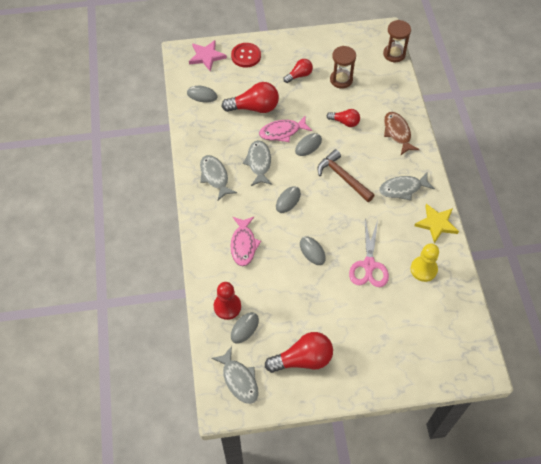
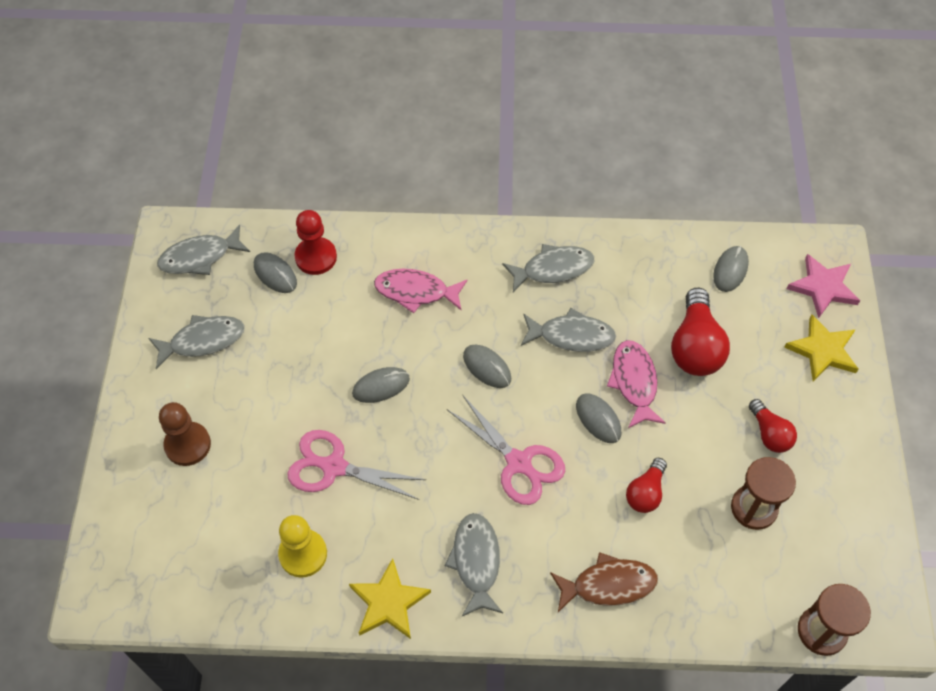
camera: 100 degrees right, 0 degrees up
red button [231,43,261,68] -> yellow star [784,314,858,381]
red light bulb [265,332,333,373] -> grey fish [148,315,245,369]
brown hammer [317,149,375,202] -> pink scissors [448,396,565,505]
none -> brown pawn [159,402,211,466]

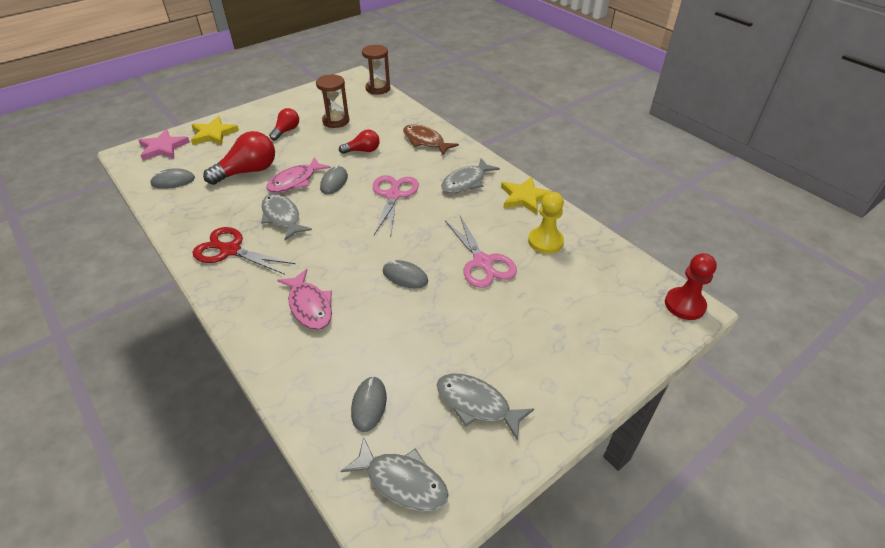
camera: 130 degrees left, 15 degrees down
brown pawn [159,402,211,466] -> none
red pawn [294,210,337,275] -> red pawn moved to [665,253,717,320]
grey mouse [463,345,511,388] -> none
grey fish [502,244,594,292] -> red scissors [193,227,295,275]

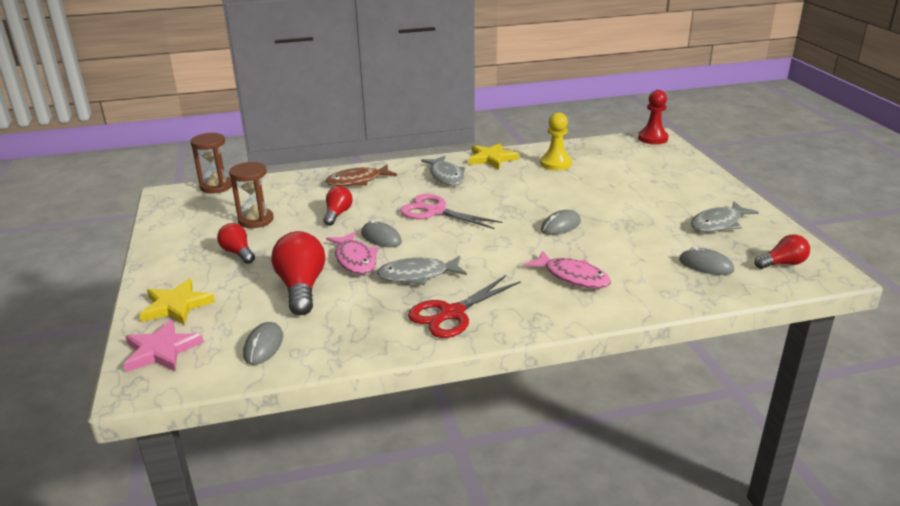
camera: 65 degrees left, 15 degrees down
pink fish [277,269,332,330] -> pink fish turned 45 degrees clockwise [524,250,611,289]
grey fish [341,437,449,511] -> red light bulb [755,234,810,269]
pink scissors [445,216,517,288] -> none

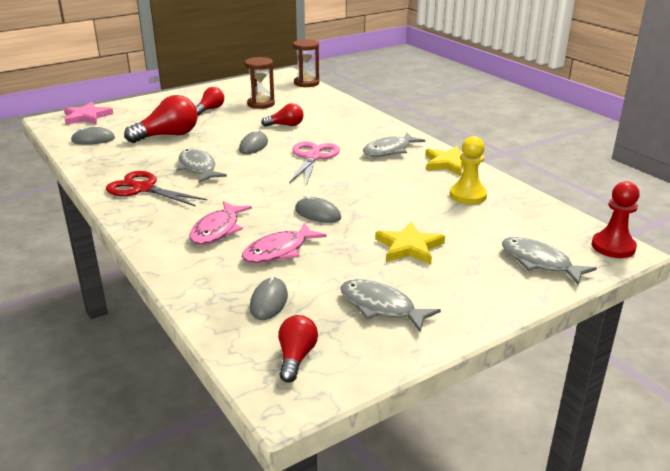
camera: 70 degrees right, 0 degrees up
yellow star [139,278,215,325] -> yellow star moved to [375,222,445,264]
brown fish [326,164,397,186] -> none
pink fish [326,231,379,275] -> pink fish moved to [242,222,327,264]
red light bulb [755,234,810,269] -> red light bulb turned 135 degrees counterclockwise [279,315,318,383]
none -> grey fish [502,237,597,285]

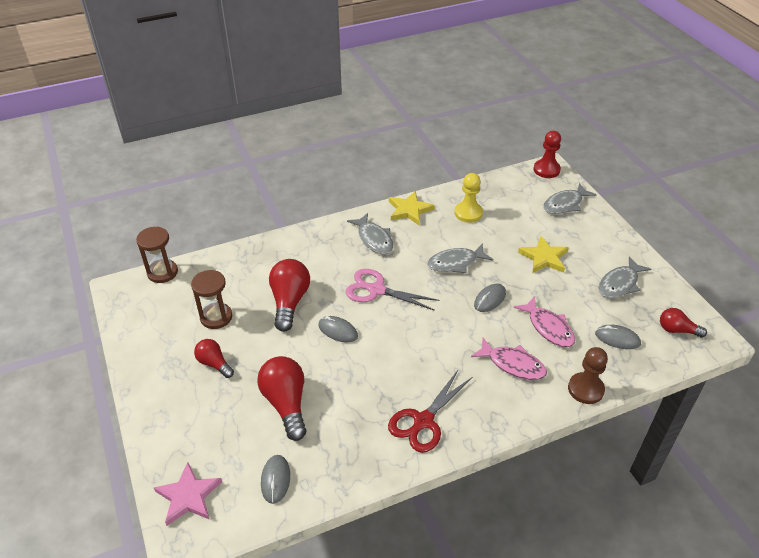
camera: 80 degrees left, 15 degrees up
grey fish [177,149,227,183] -> grey fish moved to [427,243,493,273]
red light bulb [261,103,303,127] -> red light bulb [269,259,310,332], size x1.70
none -> brown pawn [568,347,608,404]

